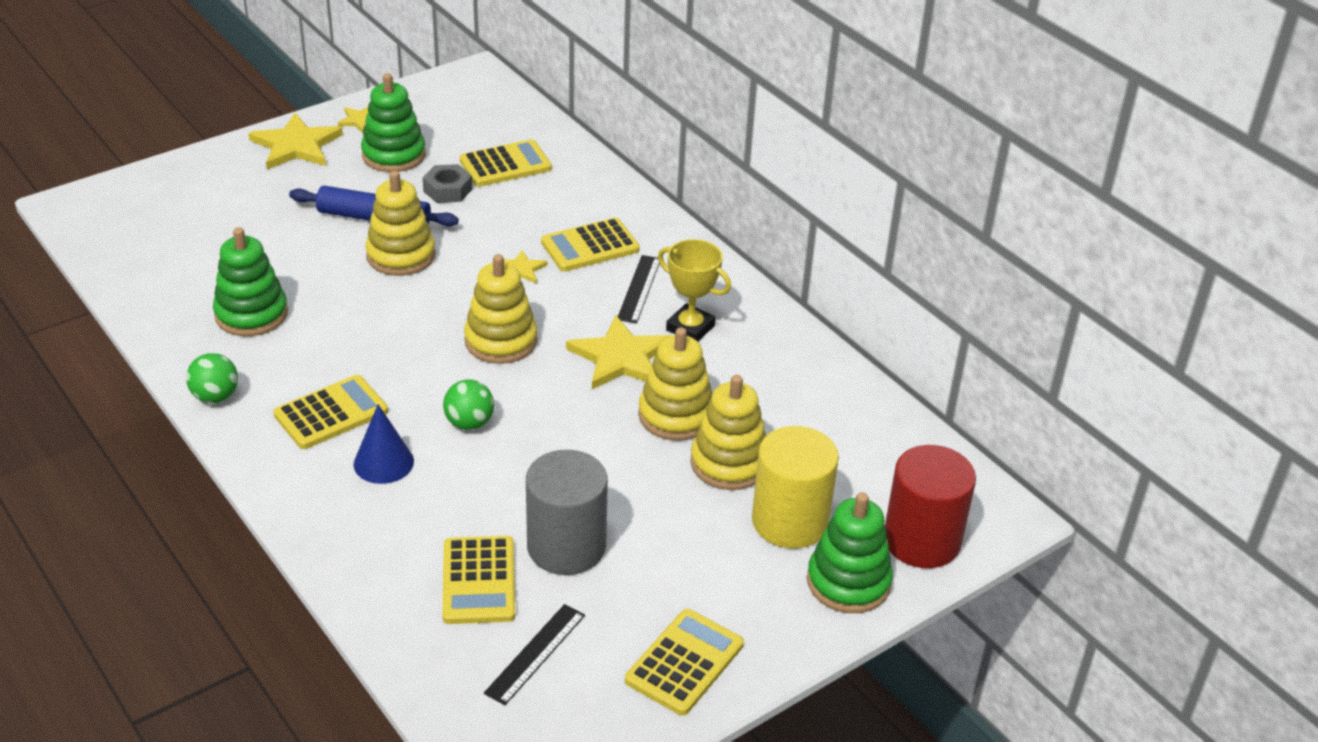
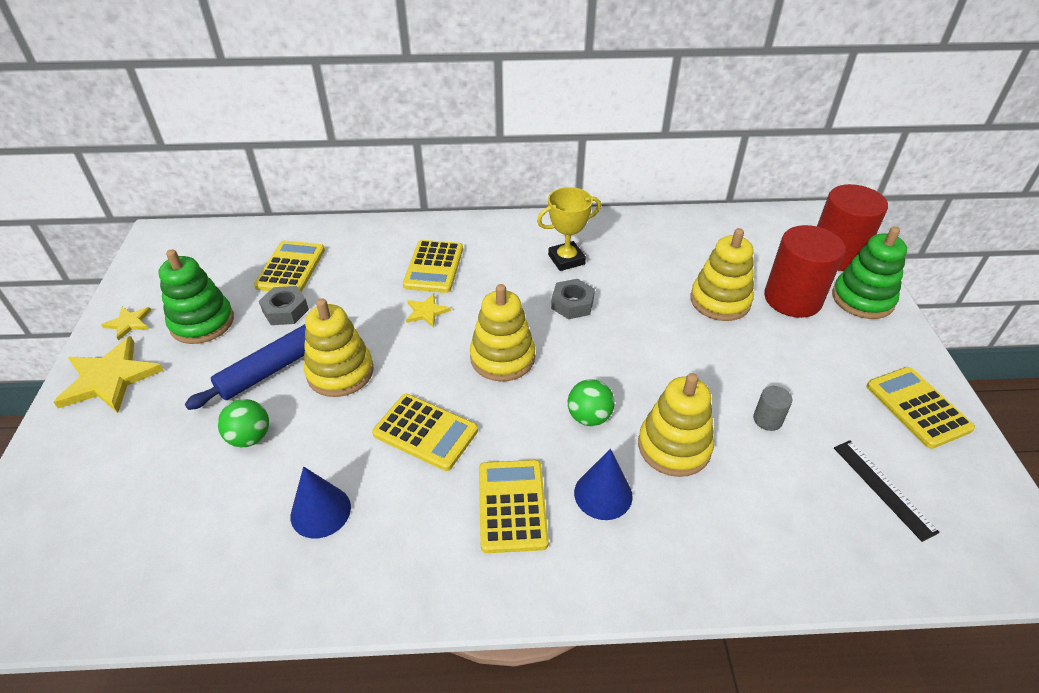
camera: 55 degrees left, 5 degrees up
green ball [186,353,238,403] -> green ball moved to [218,399,269,447]
green stacking toy [213,227,288,336] -> blue cone [290,467,351,539]
yellow calculator [442,536,515,624] -> yellow calculator moved to [372,394,478,471]
grey cylinder [526,450,608,575] -> grey cylinder [753,386,792,431], size x0.43
yellow star [566,315,670,389] -> grey nut [551,279,595,319]
black ruler [618,255,659,324] -> none
yellow stacking toy [638,328,712,441] -> yellow stacking toy moved to [638,373,714,477]
yellow cylinder [752,426,839,548] -> red cylinder [764,225,845,318]

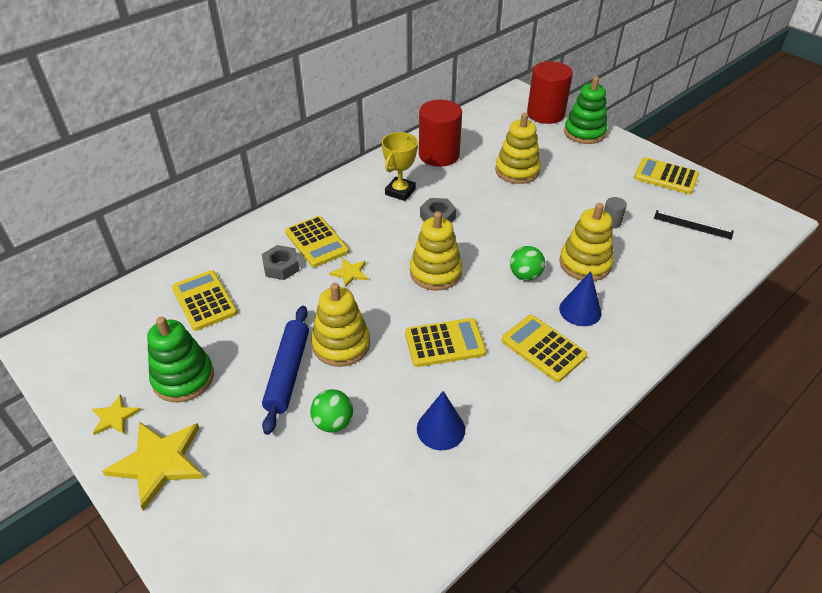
camera: 40 degrees left, 0 degrees up
grey nut [259,286,309,325] -> grey nut moved to [262,245,300,280]
red cylinder [764,225,845,318] -> red cylinder moved to [419,100,462,167]

